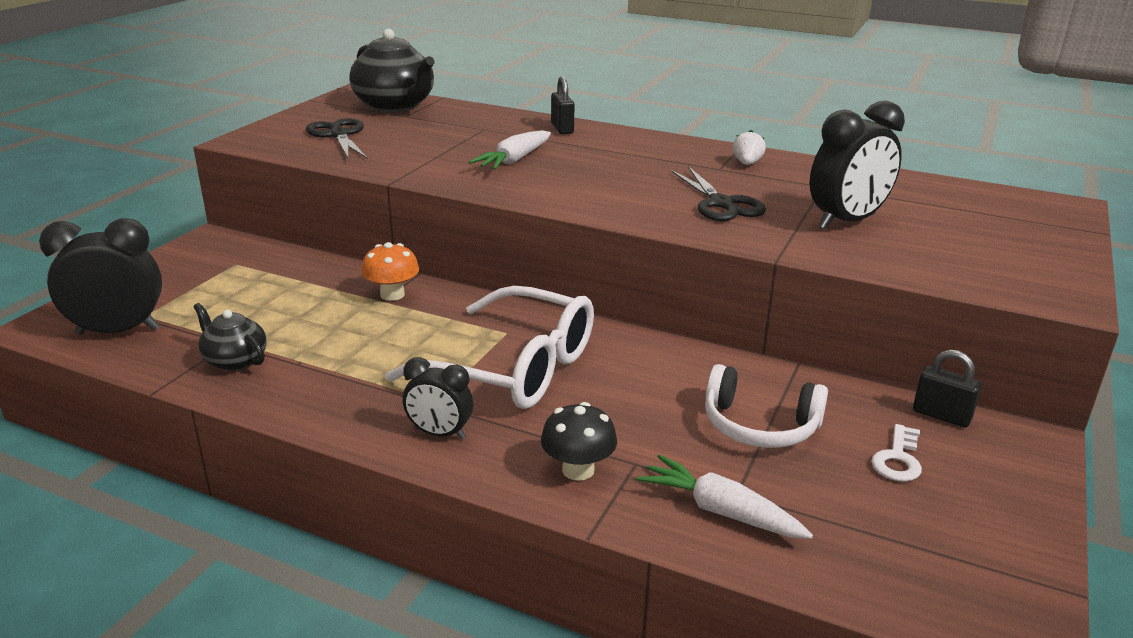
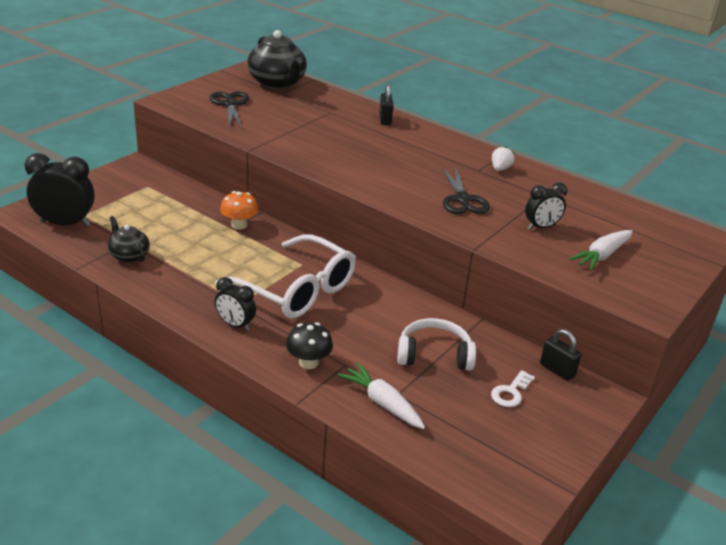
camera: 10 degrees right, 5 degrees up
white carrot [469,130,551,170] -> white carrot moved to [569,230,633,271]
white headphones [705,364,828,448] -> white headphones turned 150 degrees clockwise [398,318,476,371]
black clock [810,101,905,230] -> black clock [525,182,567,230], size x0.59

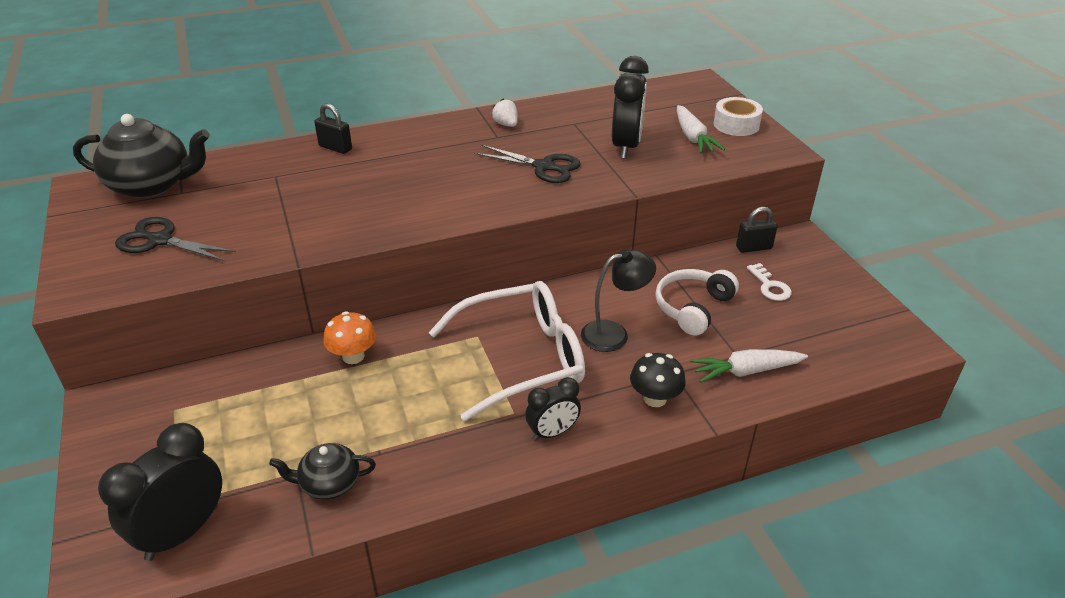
camera: 55 degrees left, 5 degrees up
black clock [525,182,567,230] -> black clock [612,56,649,159], size x1.69
none -> black lamp [581,249,656,352]
none -> white tape [714,97,763,136]

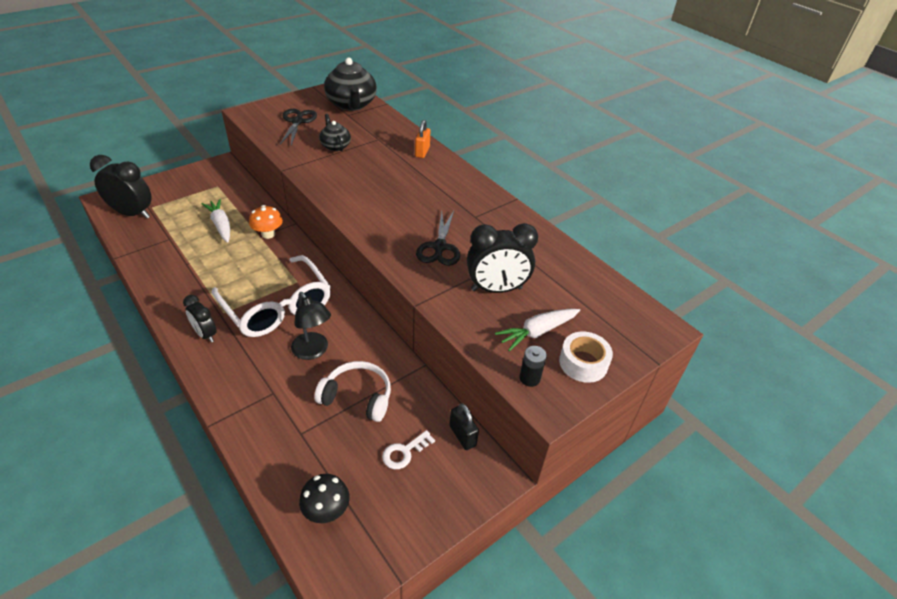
camera: 70 degrees right, 5 degrees up
black teapot [269,443,376,500] -> black teapot moved to [319,114,351,151]
black padlock [314,103,352,154] -> orange padlock [415,120,430,158]
white strawberry [492,99,518,127] -> none
black mushroom [630,353,686,407] -> black mushroom moved to [299,474,350,523]
white carrot [690,349,808,383] -> white carrot moved to [202,199,230,243]
none -> black battery [519,346,547,387]

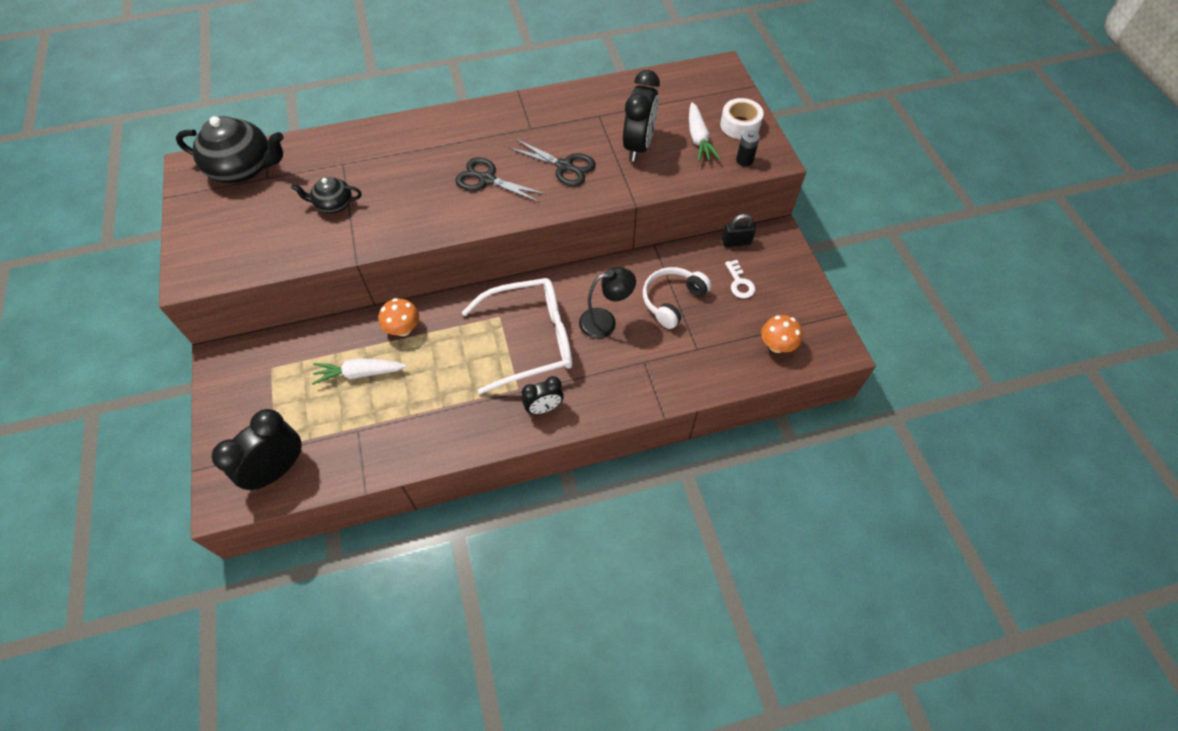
camera: 65 degrees left, 15 degrees up
black scissors [280,109,317,146] -> black scissors moved to [455,157,547,203]
black mushroom [299,474,350,523] -> orange mushroom [761,315,803,353]
orange padlock [415,120,430,158] -> none

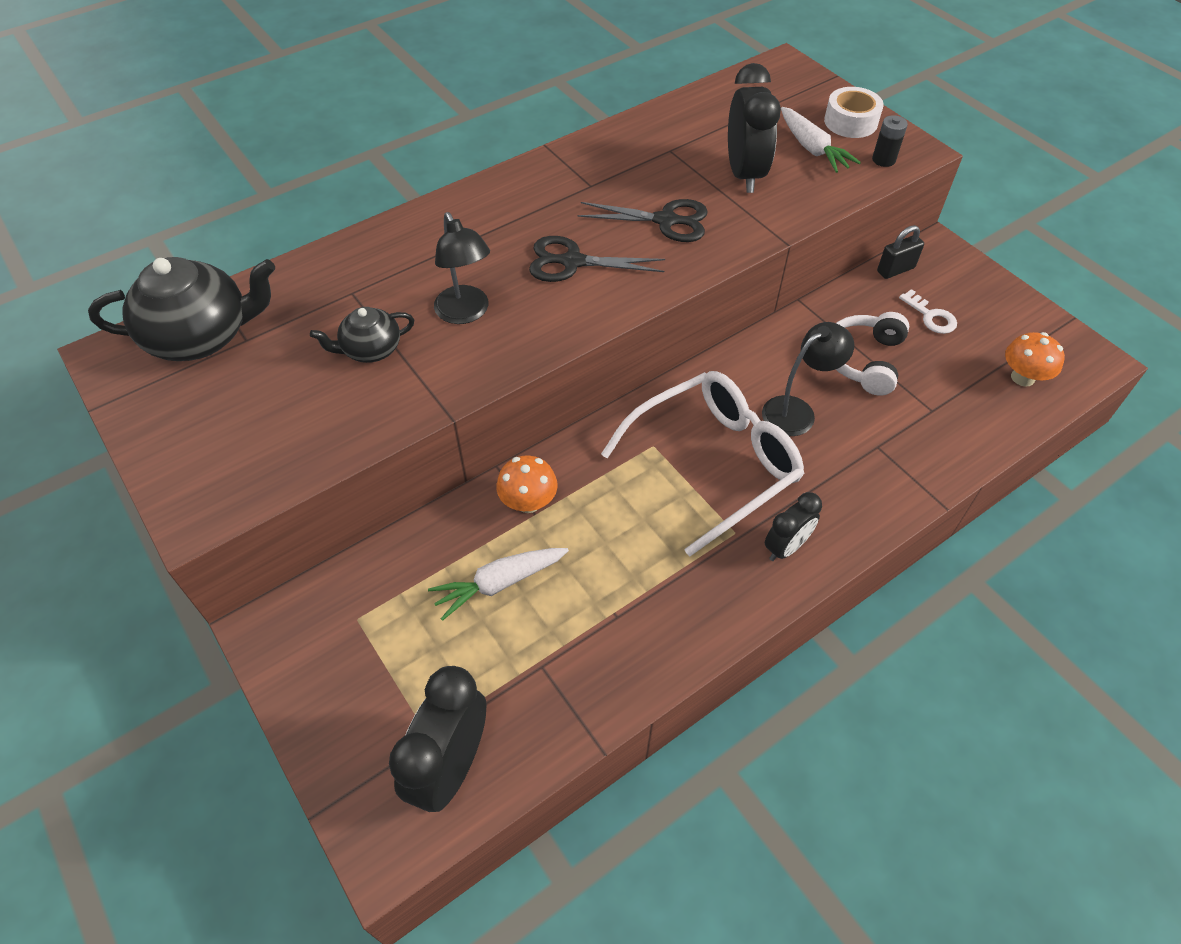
camera: 20 degrees left, 5 degrees down
none -> black lamp [434,212,490,324]

